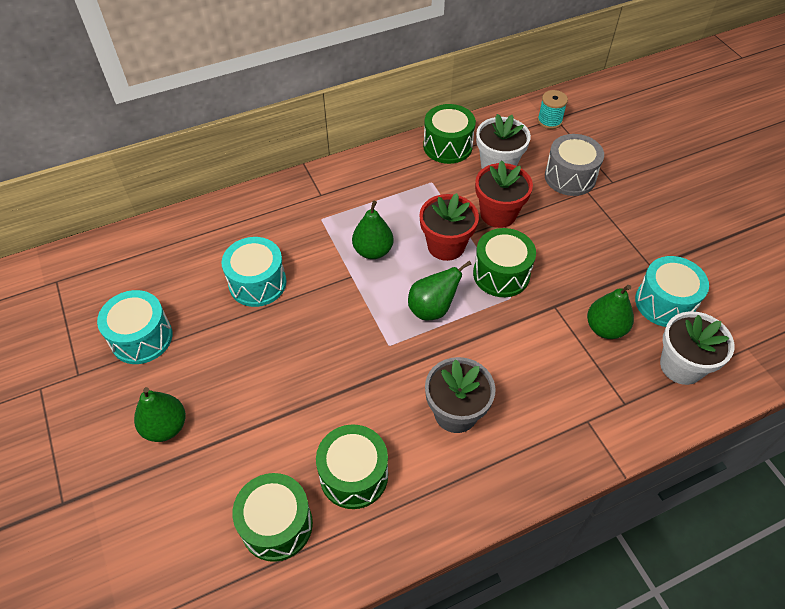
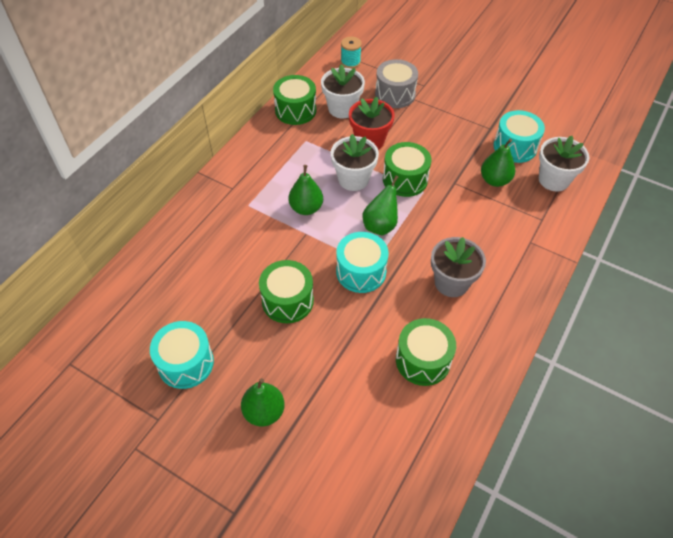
camera: 35 degrees left, 0 degrees up
turquoise drum [221,237,286,307] -> turquoise drum moved to [336,232,389,293]
green drum [232,473,313,562] -> green drum moved to [259,260,314,323]
red flower pot [420,193,479,261] -> white flower pot [331,134,379,191]

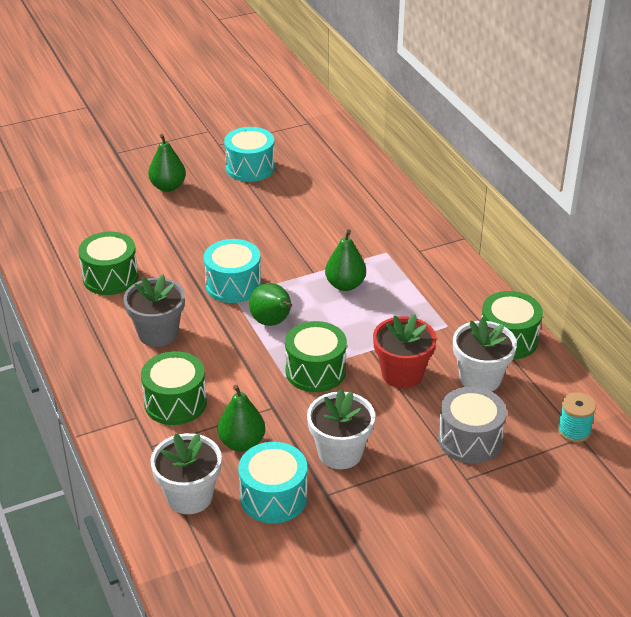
camera: 125 degrees right, 15 degrees down
green drum [259,260,314,323] -> green drum moved to [141,351,207,425]
white flower pot [331,134,379,191] -> white flower pot moved to [307,389,375,469]

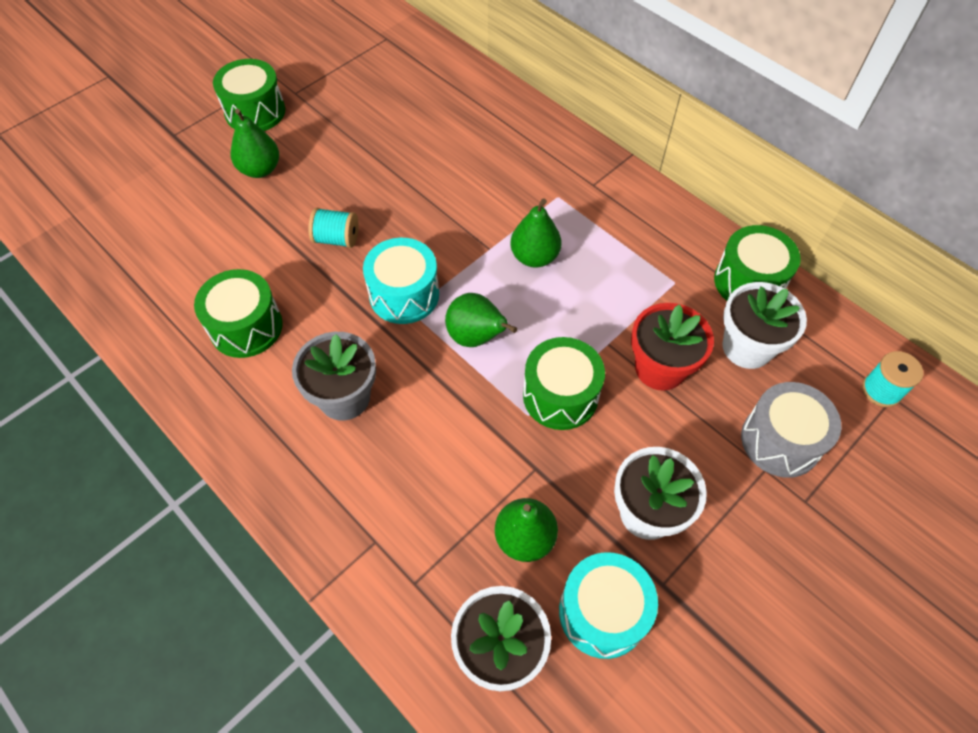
camera: 20 degrees left, 20 degrees up
green drum [141,351,207,425] -> green drum moved to [213,59,285,131]
turquoise drum [224,127,275,182] -> none
none -> turquoise spool [308,208,359,248]

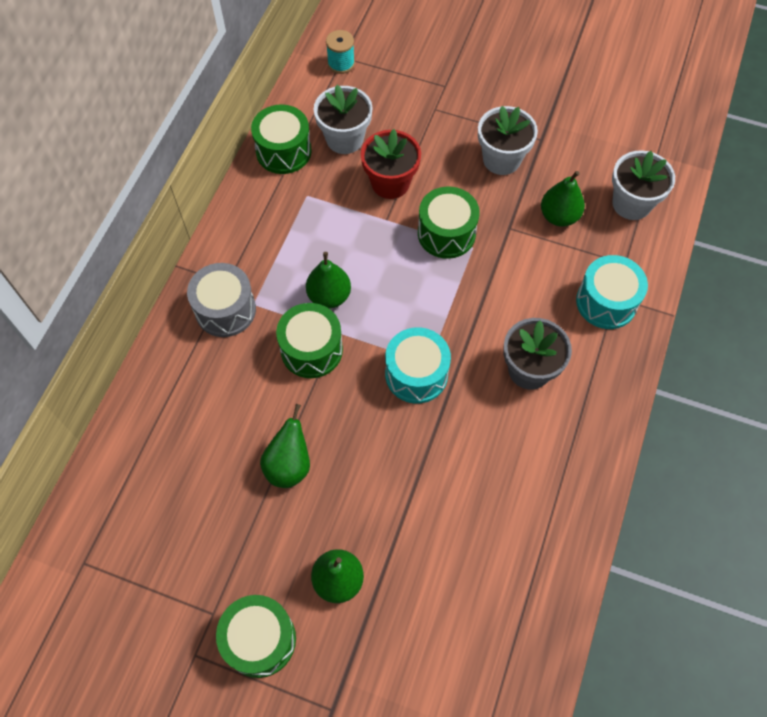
camera: 115 degrees left, 5 degrees up
green drum [194,269,283,358] -> green drum moved to [276,303,343,378]
turquoise spool [308,208,359,248] -> none
green pear [445,293,517,347] -> green pear moved to [260,404,310,488]
turquoise drum [559,552,658,659] -> turquoise drum moved to [576,255,648,329]
grey drum [741,382,841,478] -> grey drum moved to [187,263,256,337]

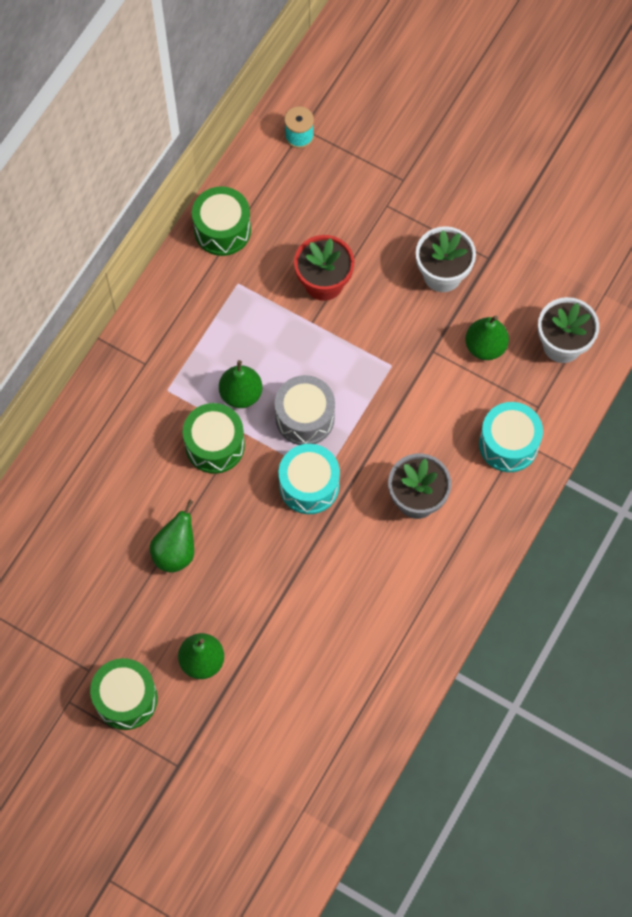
camera: 10 degrees right, 5 degrees up
grey drum [187,263,256,337] -> grey drum moved to [275,375,335,445]
white flower pot [314,85,372,154] -> none
green drum [418,187,480,259] -> none

